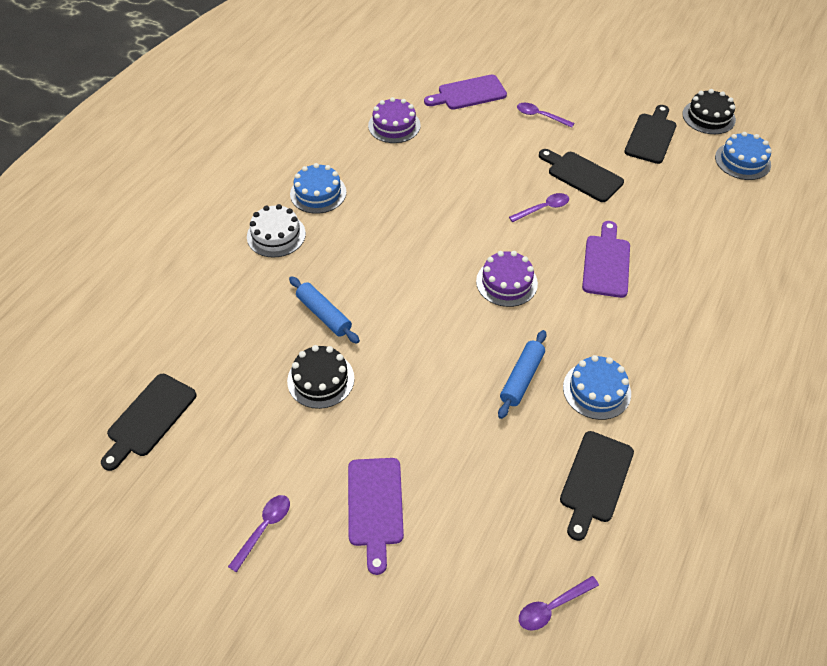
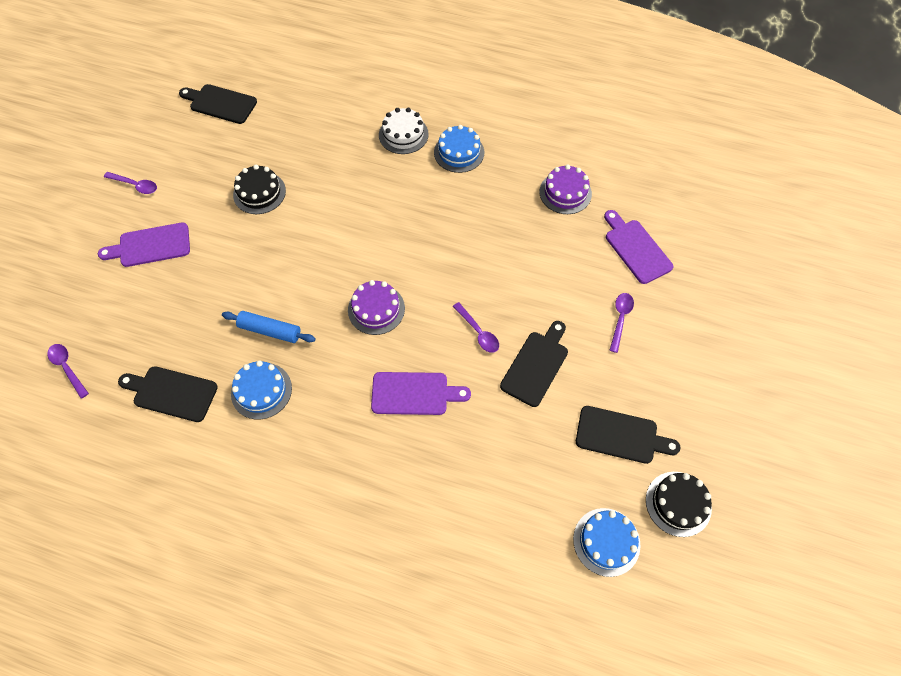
camera: 80 degrees right, 10 degrees up
blue rolling pin [289,276,360,344] -> none

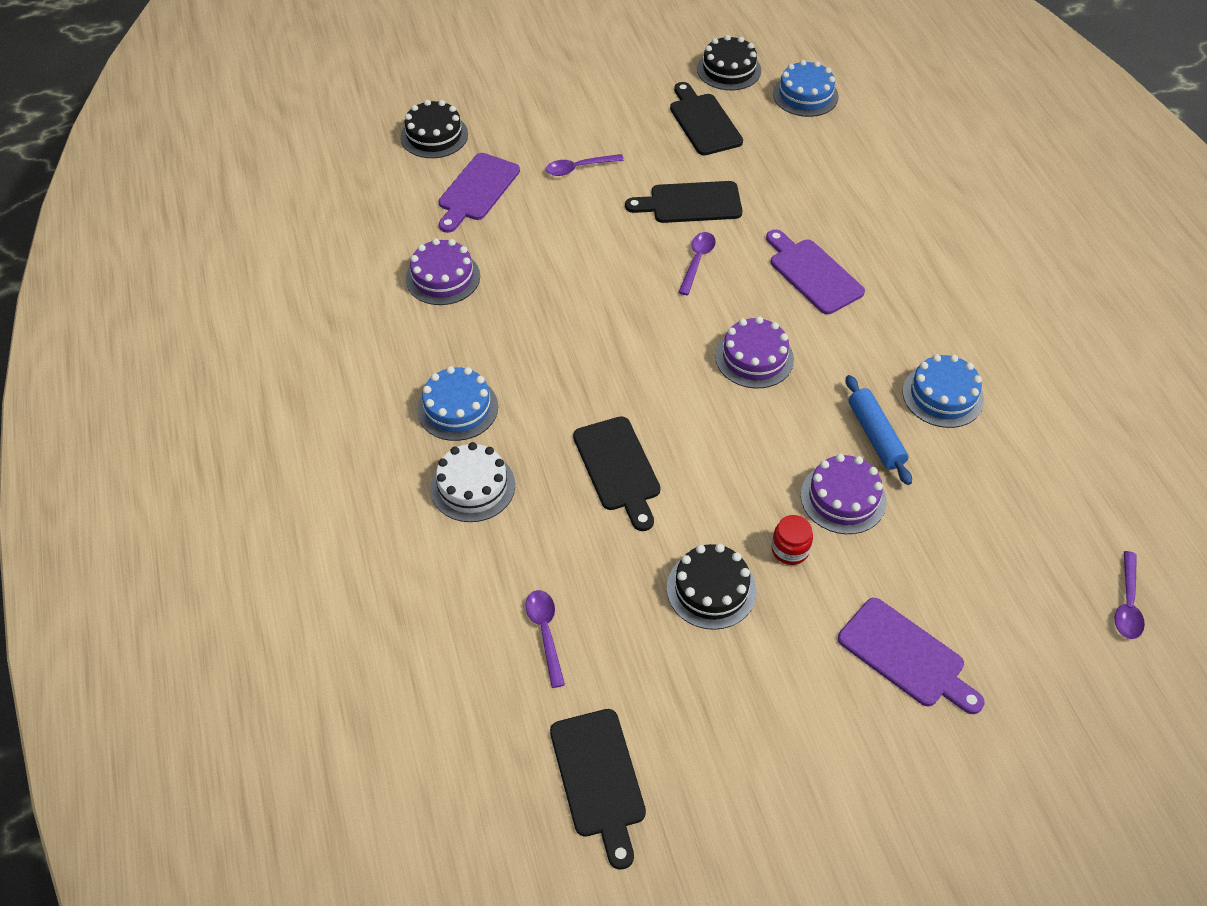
camera: 125 degrees left, 10 degrees down
purple spoon [104,172,157,194] -> purple spoon moved to [525,590,565,688]
black cutting board [118,366,218,422] -> black cutting board moved to [573,416,661,531]
none -> black cake [400,100,468,158]
none -> red jar [771,515,813,565]
none -> purple cake [801,454,886,534]

